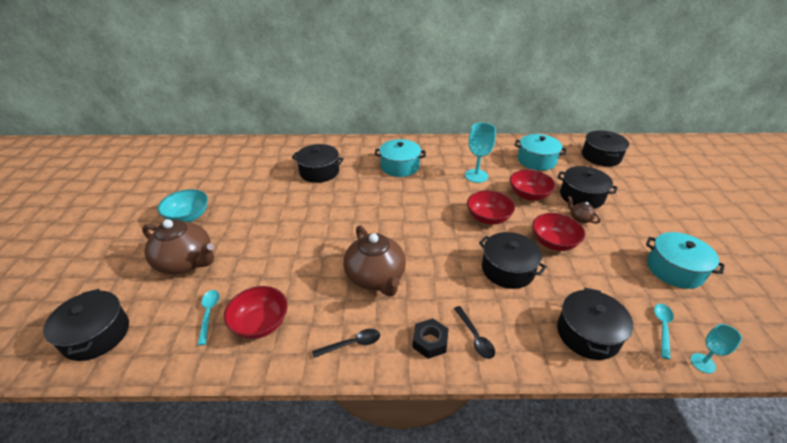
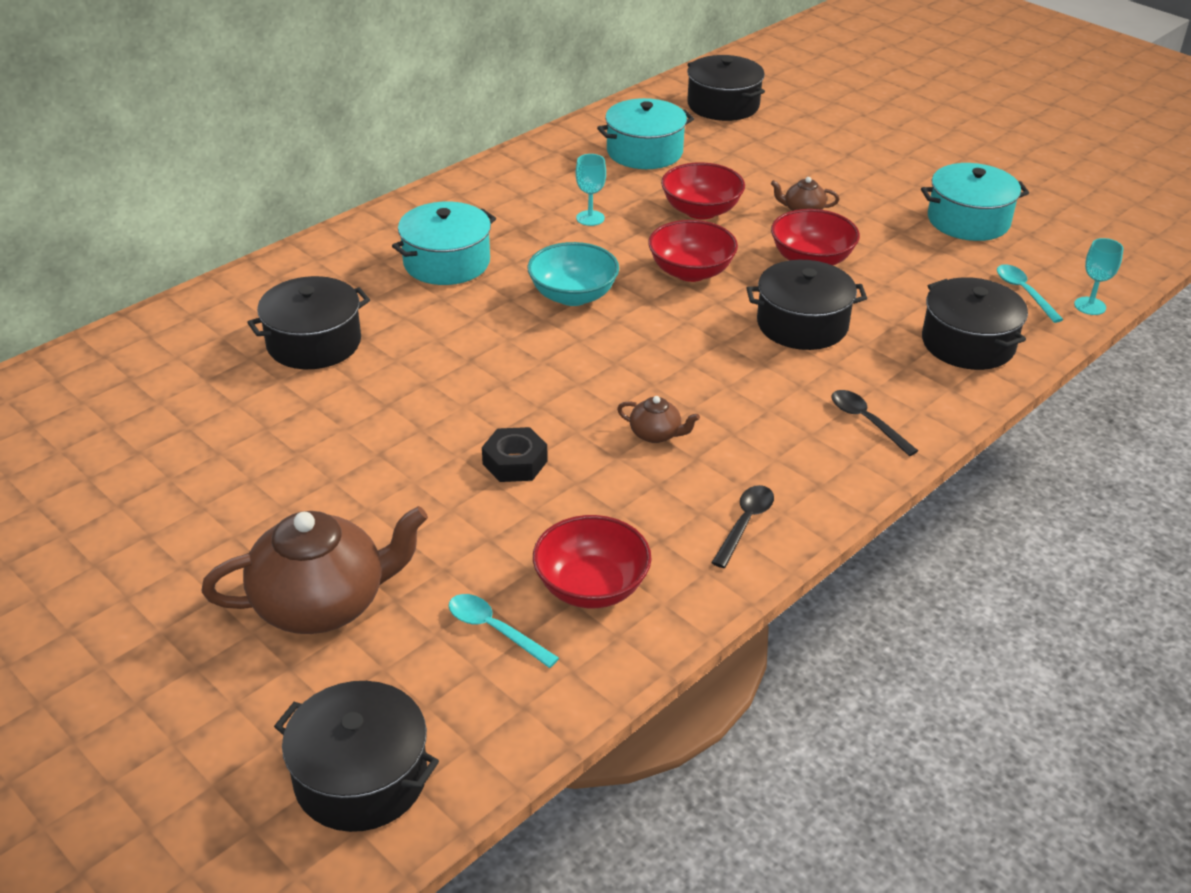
camera: 45 degrees left, 0 degrees up
turquoise bowl [157,189,208,222] -> turquoise bowl moved to [527,242,619,306]
brown teapot [343,225,406,297] -> brown teapot [617,396,700,443], size x0.44
black nut [412,319,449,359] -> black nut moved to [482,427,548,482]
black spoon [454,306,495,359] -> black spoon turned 150 degrees counterclockwise [831,390,918,456]
turquoise goblet [465,123,496,183] -> turquoise goblet [576,154,606,226], size x0.59
black pot [557,166,618,209] -> none

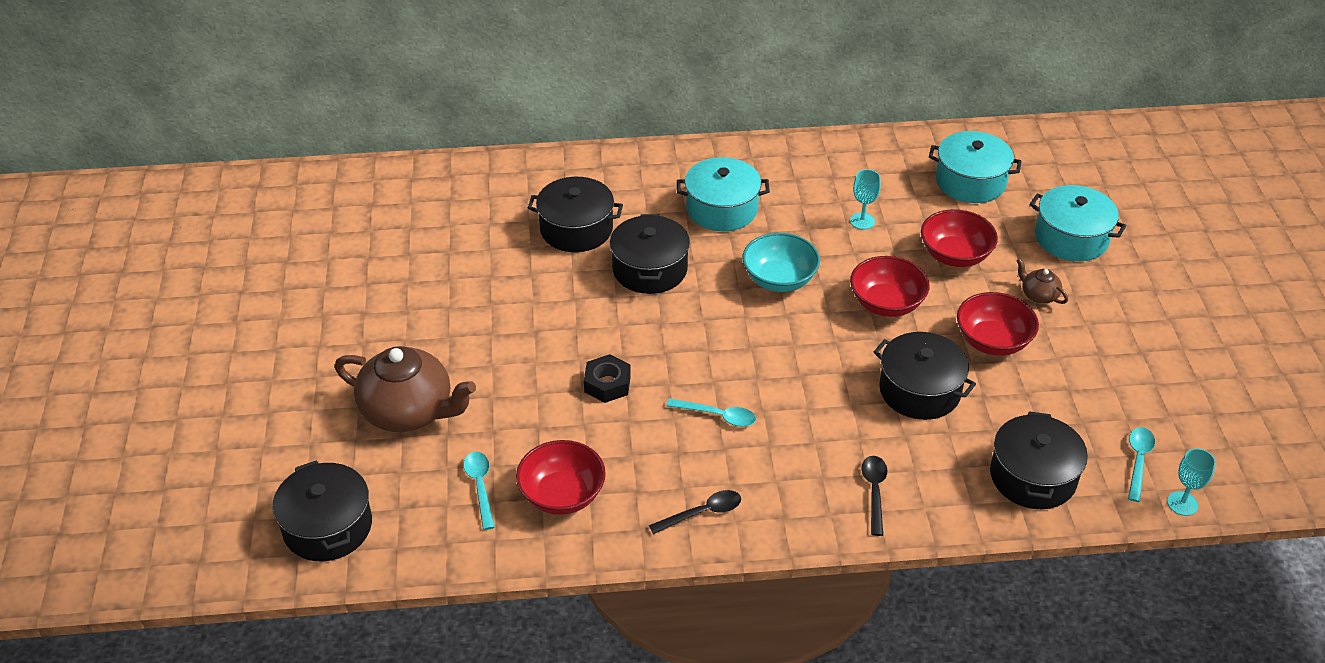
camera: 40 degrees right, 5 degrees up
brown teapot [617,396,700,443] -> turquoise spoon [666,398,756,427]
black pot [687,55,765,121] -> black pot moved to [610,214,690,294]
turquoise pot [921,163,1029,241] -> turquoise pot moved to [1030,185,1126,261]

